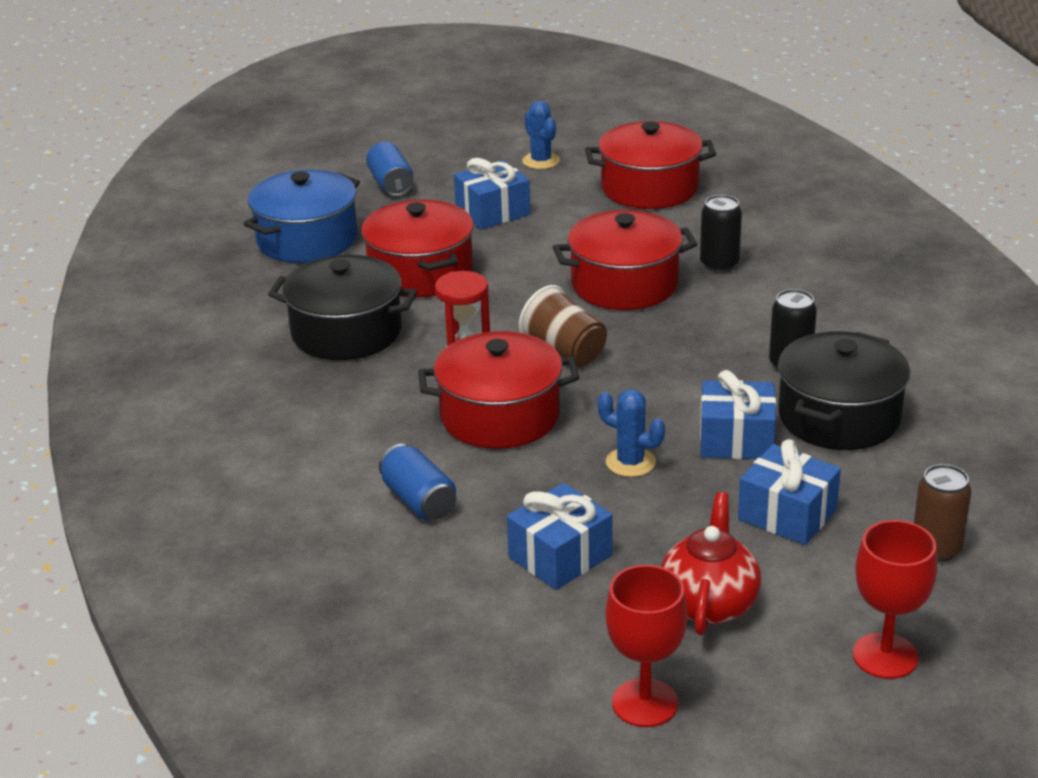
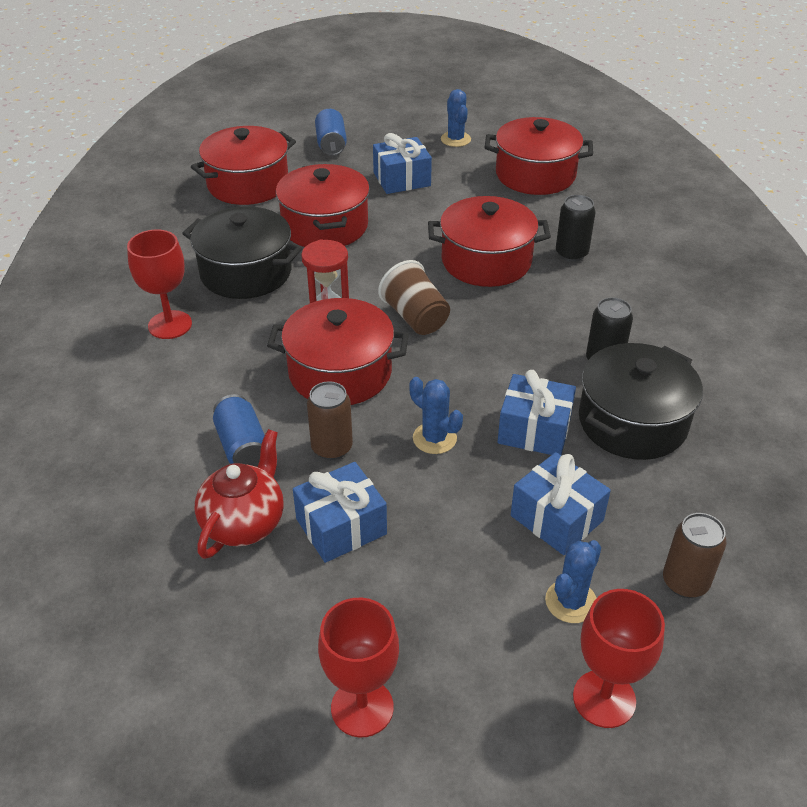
camera: 10 degrees right, 10 degrees up
blue pot [244,170,360,263] -> red pot [191,126,296,205]
red teapot [661,492,761,635] -> red teapot moved to [195,429,284,559]
none -> red goblet [127,229,192,339]
none -> brown can [307,381,353,460]
none -> blue cactus [545,540,601,623]

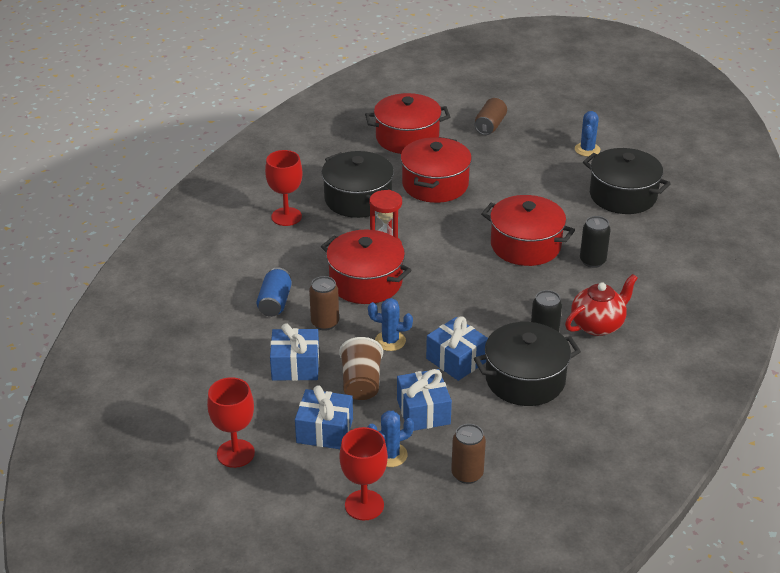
camera: 30 degrees right, 5 degrees down
red teapot [195,429,284,559] -> red teapot moved to [565,274,638,336]
blue can [315,109,347,156] -> brown can [475,98,507,135]
blue gift [373,133,432,194] -> blue gift moved to [295,385,353,449]
brown cup [378,260,450,335] -> brown cup moved to [339,337,383,400]
blue cactus [409,377,463,454] -> blue cactus turned 60 degrees counterclockwise [368,298,413,351]
red pot [485,117,593,195] -> black pot [583,148,671,214]

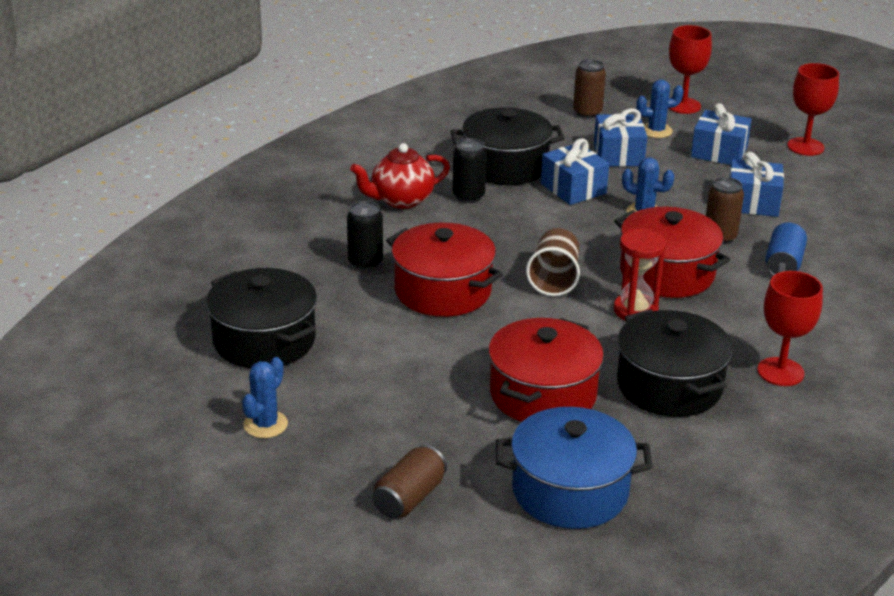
camera: 170 degrees left, 5 degrees down
brown cup [339,337,383,400] -> brown cup moved to [526,228,580,296]
red pot [365,93,450,154] -> blue pot [496,407,652,529]

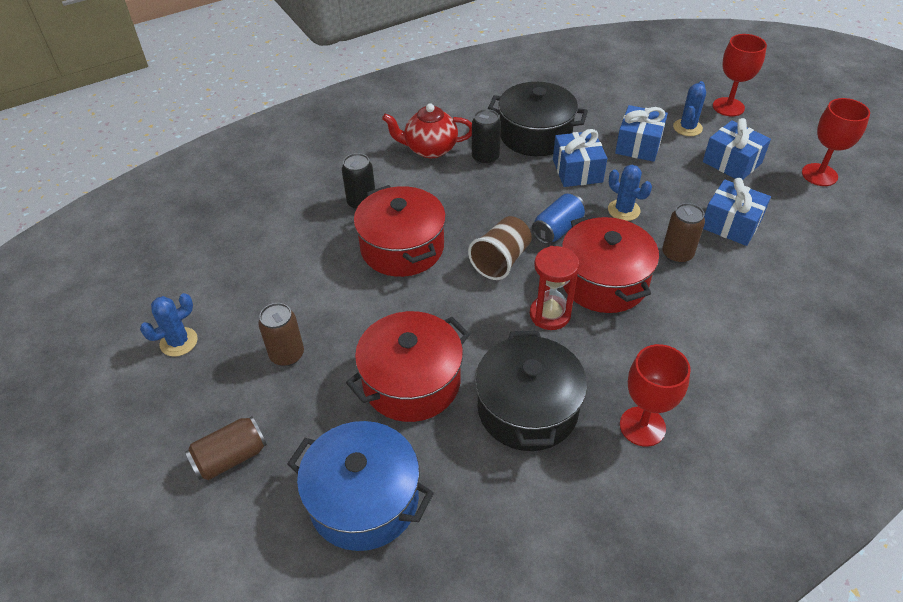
camera: 25 degrees right, 15 degrees up
black pot [206,268,317,368] -> none
brown can [573,59,606,118] -> brown can moved to [258,303,304,366]
blue cactus [636,79,684,138] -> blue cactus turned 75 degrees counterclockwise [673,81,706,136]
blue can [765,223,807,276] -> blue can moved to [532,194,585,244]

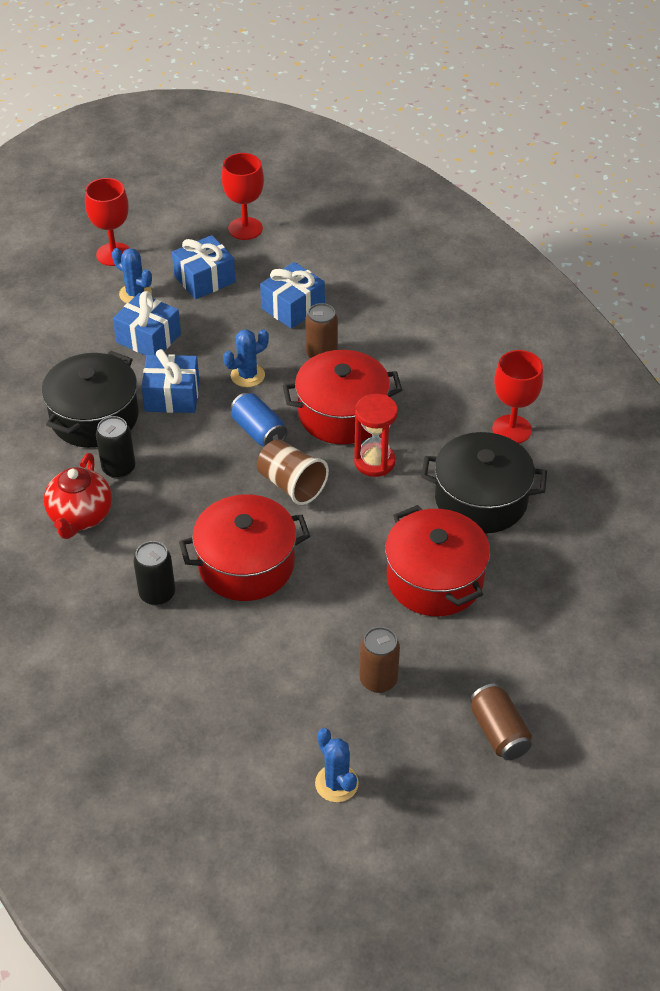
camera: 80 degrees left, 0 degrees up
blue pot [287,421,434,551] -> none

